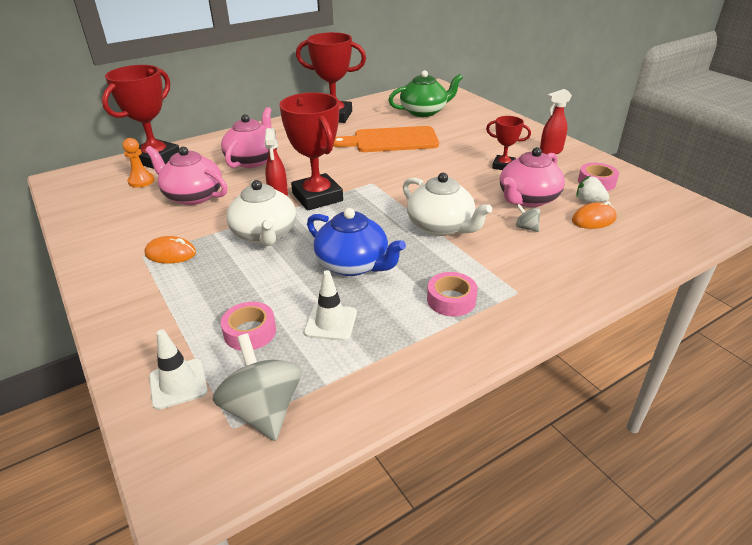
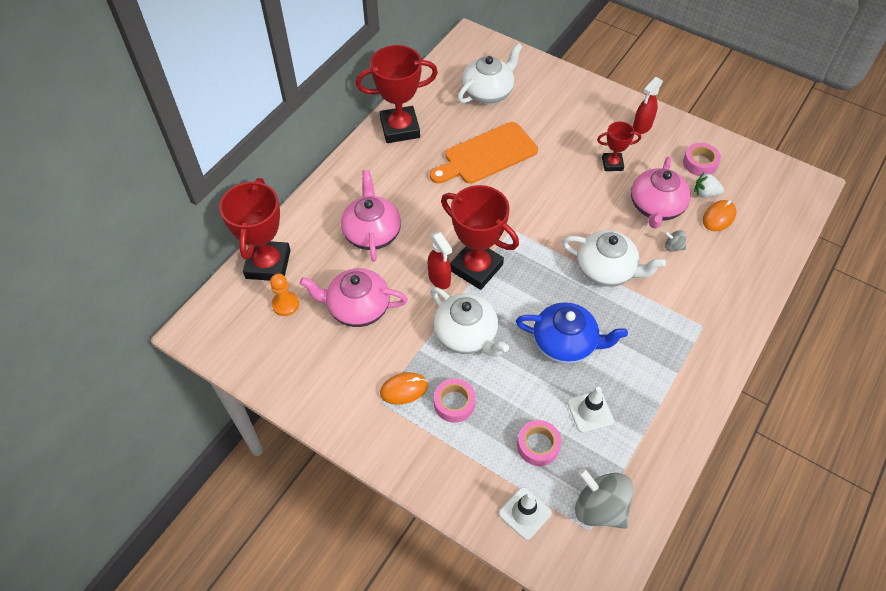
camera: 25 degrees left, 20 degrees up
green teapot [389,70,463,117] -> white teapot [458,43,523,104]
pink tape [427,272,478,316] -> pink tape moved to [434,379,475,423]

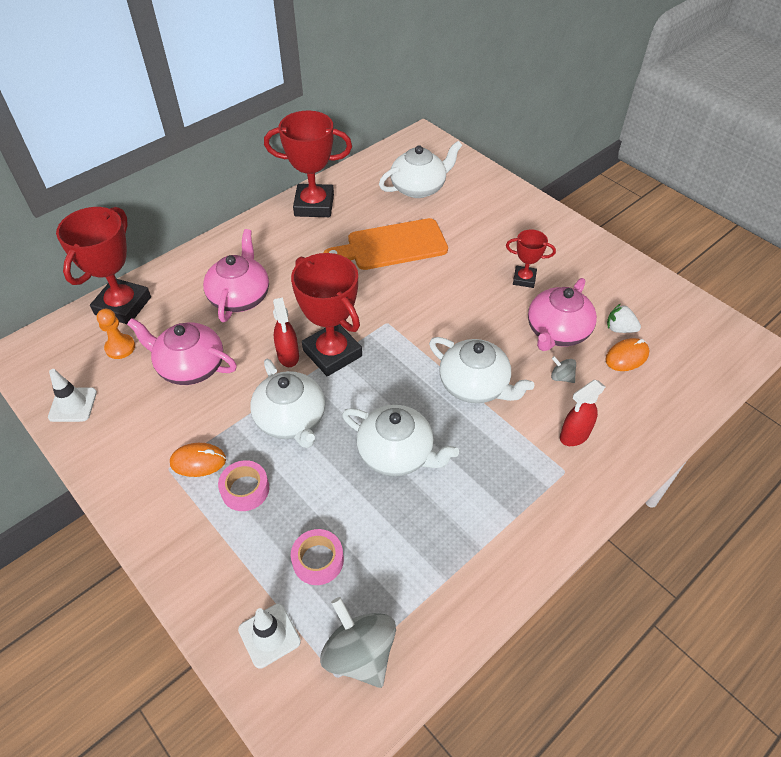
camera: 15 degrees right, 5 degrees down
blue teapot [516,302,628,364] -> white teapot [342,405,459,476]
white traffic cone [567,387,614,433] -> white traffic cone moved to [48,369,97,422]
red spray bottle [633,77,663,134] -> red spray bottle moved to [560,380,605,446]
pink tape [683,143,721,176] -> none

